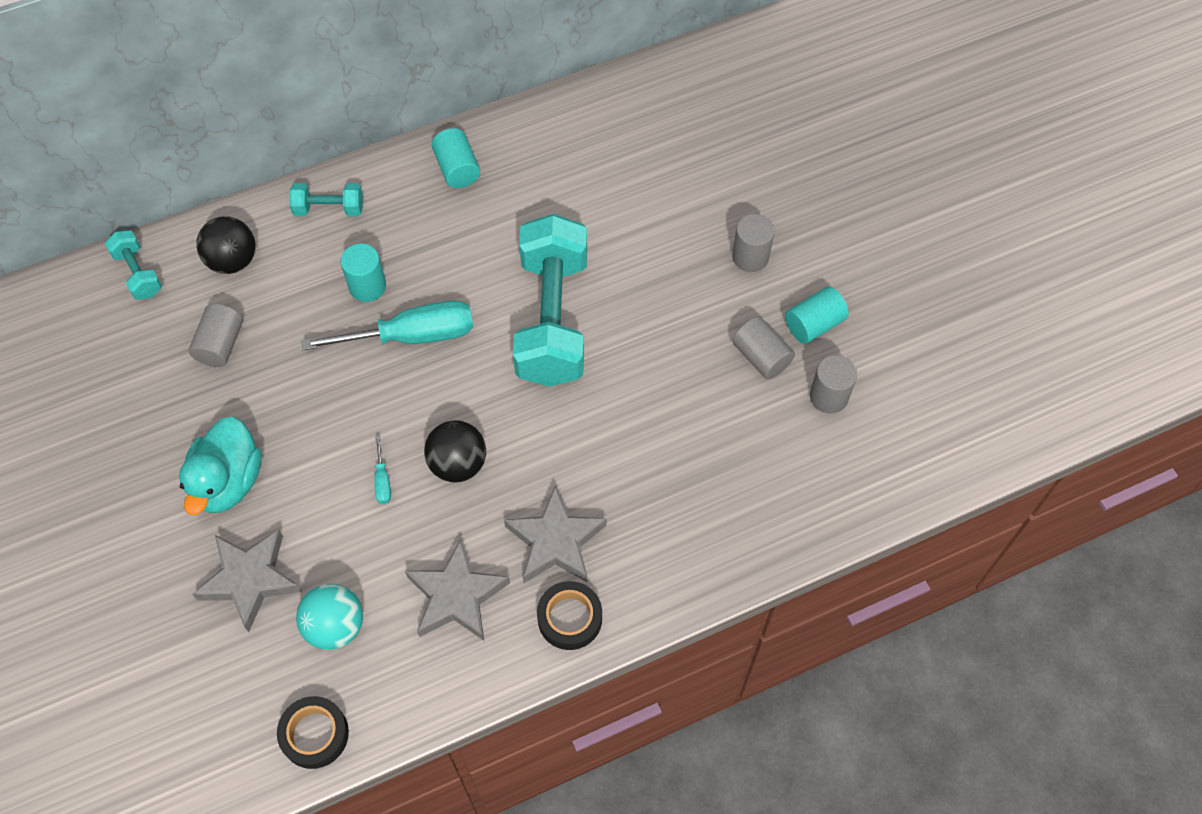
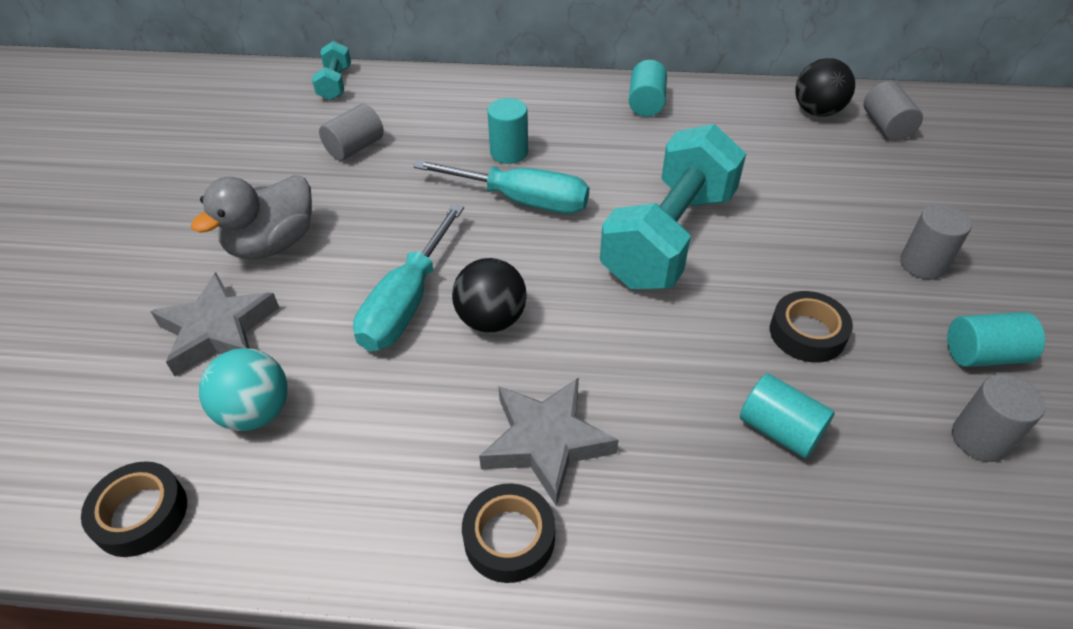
camera: 30 degrees right, 15 degrees down
turquoise duck [179,416,262,515] -> grey duck [191,175,312,259]
black ball [196,216,256,274] -> black ball moved to [795,58,855,117]
turquoise dumbbell [289,183,363,216] -> none
turquoise screwdriver [374,435,391,504] -> turquoise screwdriver [353,204,464,351], size x2.41
grey star [405,539,510,641] -> none
grey cylinder [732,316,795,379] -> grey cylinder moved to [864,81,923,141]
none -> turquoise cylinder [740,373,835,458]
none -> black tape [770,291,853,363]

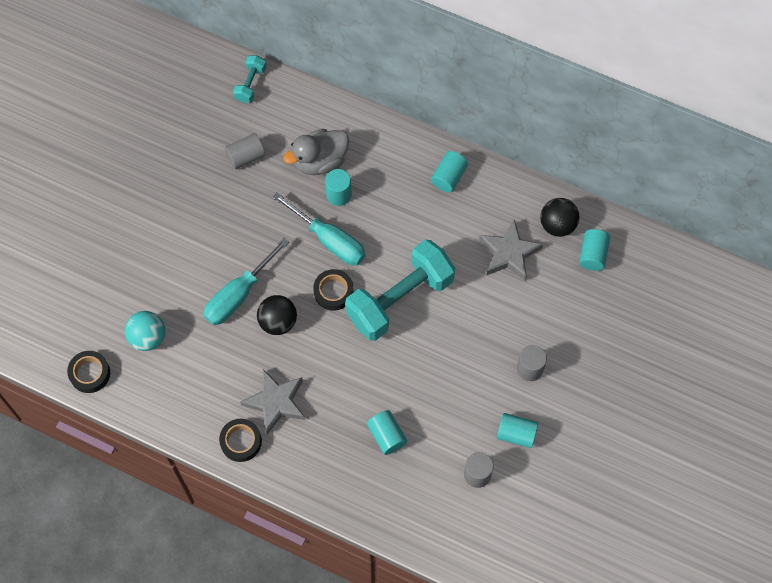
camera: 20 degrees right, 20 degrees up
grey star [150,272,279,376] -> grey star moved to [479,220,543,281]
grey duck [191,175,312,259] -> grey duck moved to [283,129,349,175]
black tape [770,291,853,363] -> black tape moved to [313,269,353,311]
grey cylinder [864,81,923,141] -> turquoise cylinder [579,229,610,271]

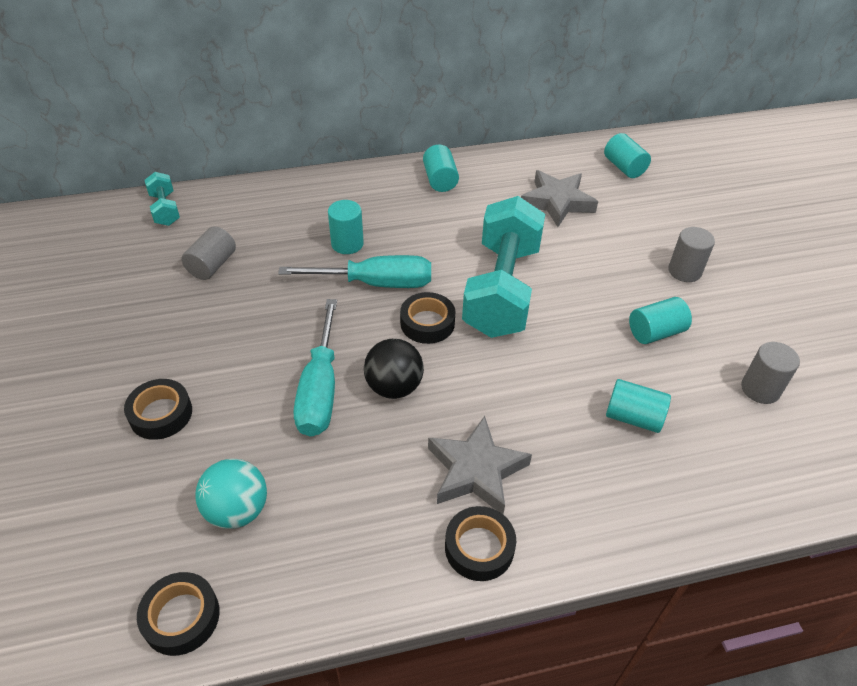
camera: 40 degrees left, 20 degrees down
grey duck [283,129,349,175] -> none
turquoise cylinder [497,413,538,448] -> turquoise cylinder moved to [629,297,692,344]
black ball [540,198,580,237] -> none
none -> black tape [124,379,192,440]

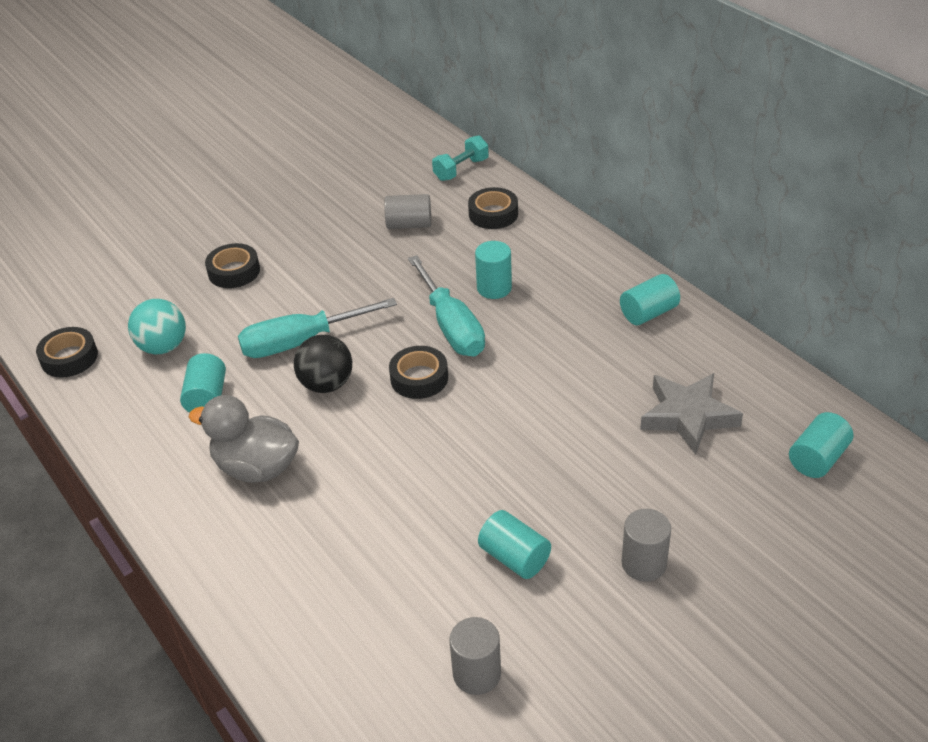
camera: 70 degrees right, 5 degrees down
grey star [428,416,532,514] -> grey duck [189,395,299,483]
black tape [445,506,516,581] -> black tape moved to [468,187,518,229]
turquoise dumbbell [462,196,545,338] -> none
turquoise cylinder [606,379,671,433] -> turquoise cylinder moved to [180,353,226,413]

